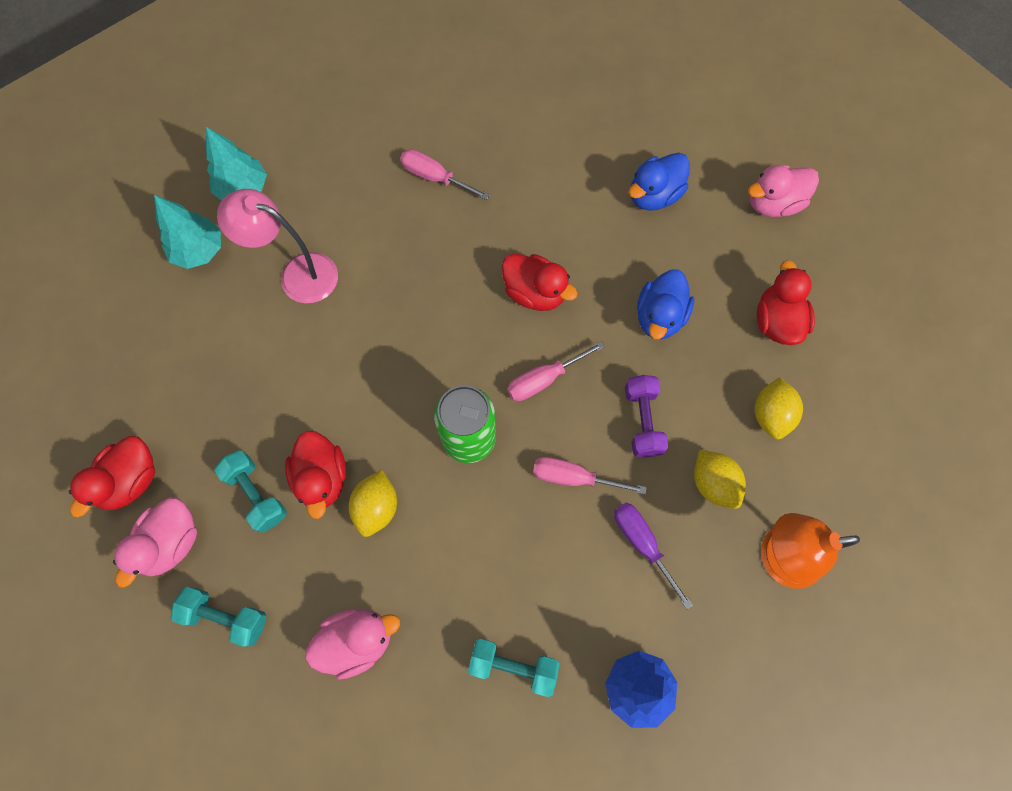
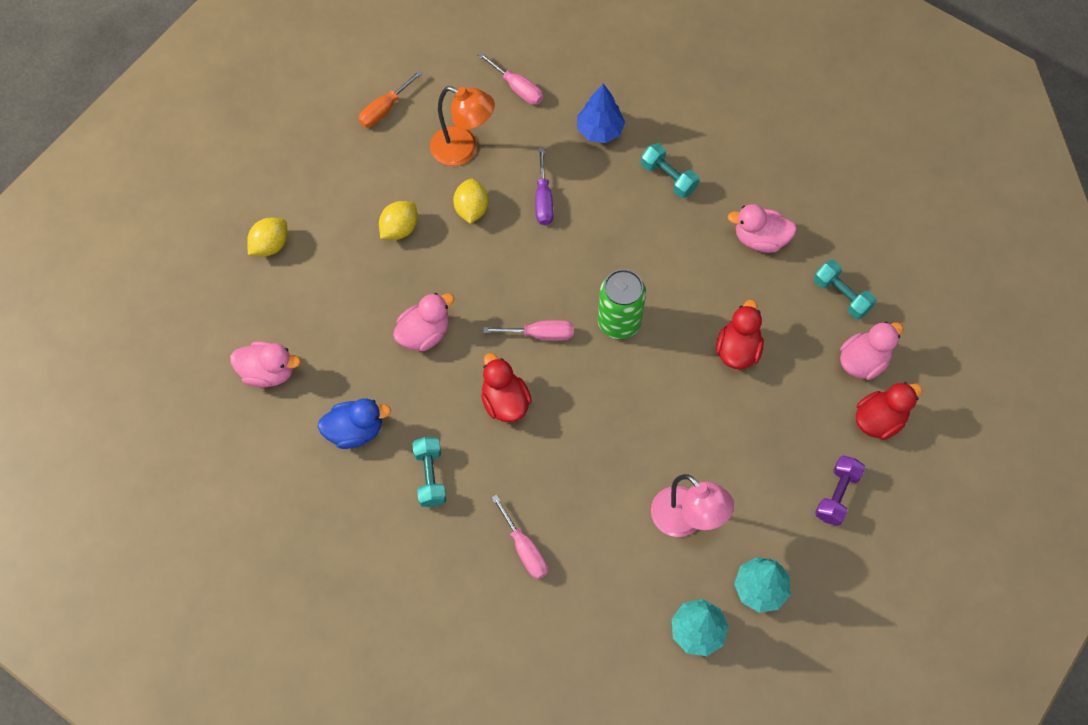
camera: 150 degrees left, 5 degrees down
turquoise dumbbell [214,450,287,533] -> turquoise dumbbell moved to [412,437,446,507]
yellow lemon [349,470,397,537] -> yellow lemon moved to [247,218,287,256]
pink screwdriver [533,457,647,494] -> pink screwdriver moved to [478,52,543,105]
purple dumbbell [625,375,668,457] -> purple dumbbell moved to [815,456,865,526]
blue duck [637,269,694,340] -> pink duck [393,293,455,351]
red duck [757,260,815,345] -> none
none -> orange screwdriver [359,70,423,127]

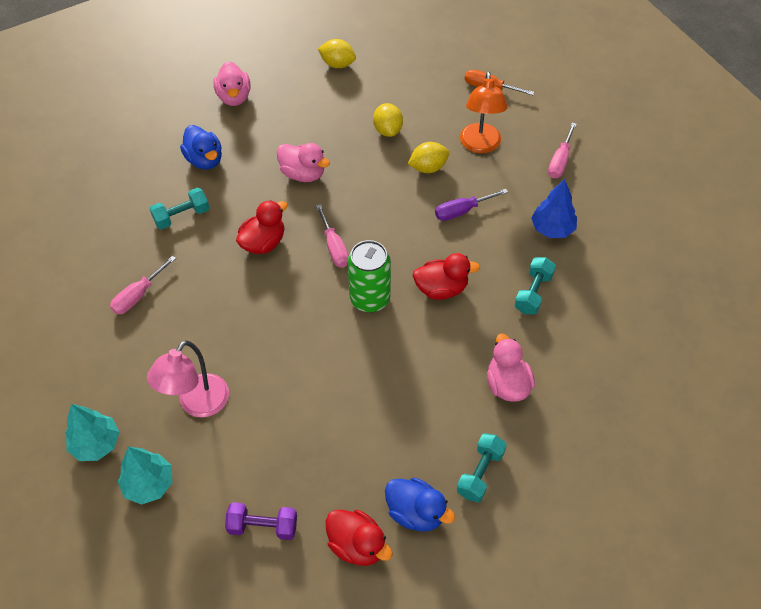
camera: 70 degrees right, 10 degrees down
yellow lemon [379,201,417,240] -> yellow lemon turned 60 degrees clockwise [373,103,403,137]
red duck [716,300,764,369] -> red duck moved to [413,253,480,300]
pink duck [840,322,904,380] -> blue duck [385,478,455,531]

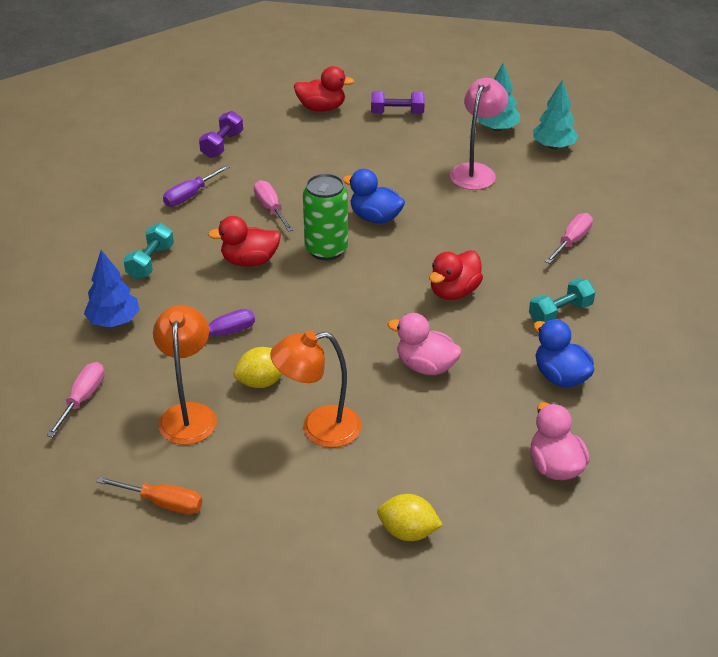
camera: 175 degrees right, 15 degrees down
pink screwdriver [316,204,349,268] -> pink screwdriver moved to [254,180,293,232]
red duck [326,510,393,566] -> red duck turned 150 degrees clockwise [294,66,355,112]
yellow lemon [373,103,403,137] -> orange lamp [270,331,361,448]
blue duck [385,478,455,531] -> blue duck moved to [342,169,405,224]
turquoise dumbbell [457,433,507,502] -> purple dumbbell [199,111,243,158]
pink duck [487,333,535,402] -> purple screwdriver [163,165,230,207]

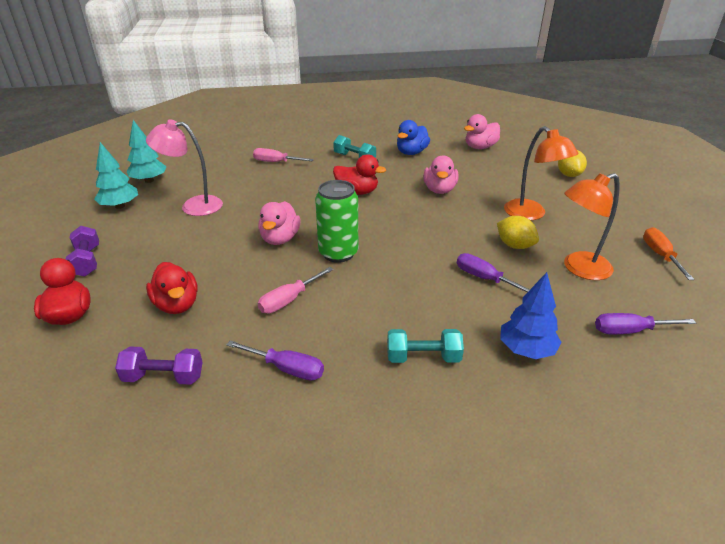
camera: 110 degrees left, 5 degrees down
pink screwdriver [47,362,104,437] -> purple screwdriver [595,313,696,334]
red duck [208,216,281,267] -> red duck moved to [146,262,198,314]
blue duck [342,169,405,224] -> pink duck [258,201,300,245]

